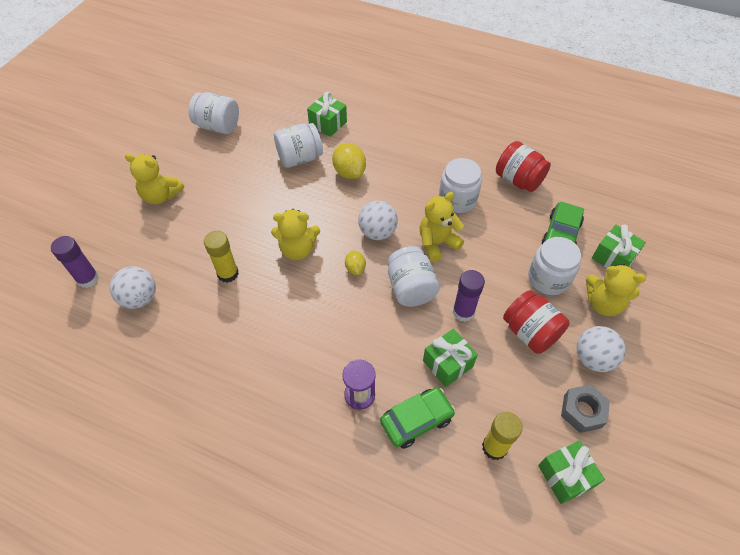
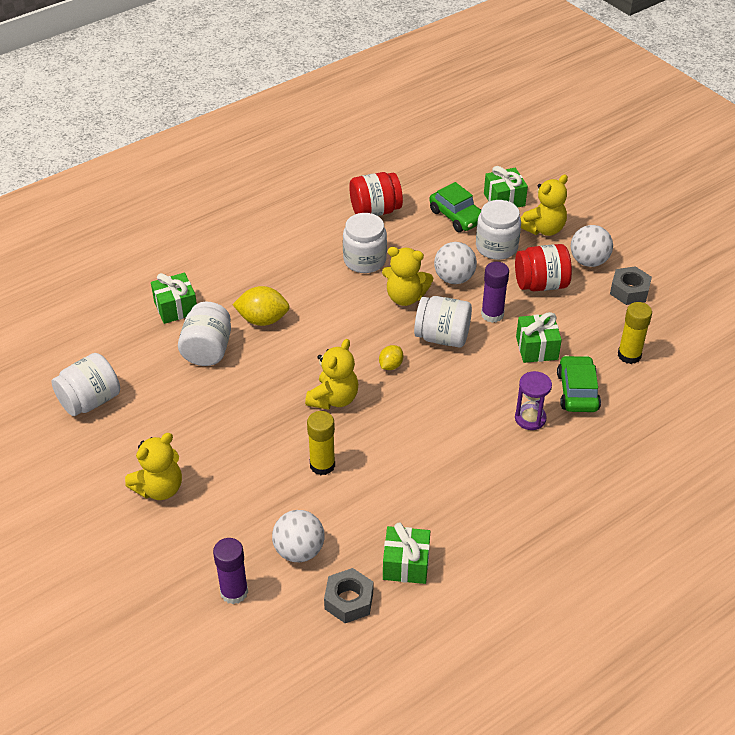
camera: 60 degrees left, 10 degrees down
yellow lemon [345,250,366,275] -> yellow lemon turned 75 degrees counterclockwise [379,345,403,370]
white ball [358,201,398,240] -> white ball moved to [434,242,477,284]
yellow teddy bear [419,192,464,262] -> yellow teddy bear turned 75 degrees counterclockwise [382,247,433,306]
green gift [538,441,605,504] -> green gift moved to [383,523,430,584]
none -> grey nut [324,568,373,623]

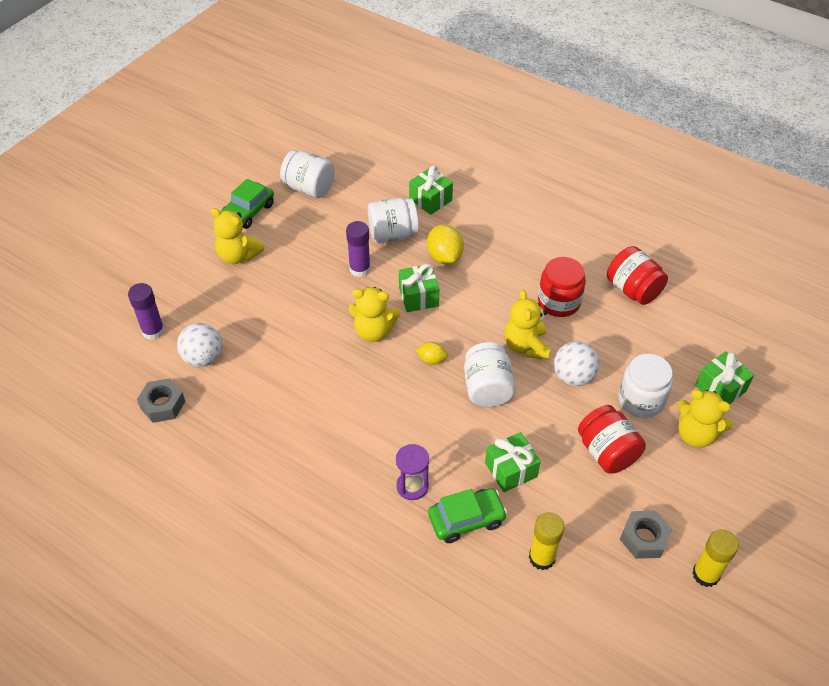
camera: 70 degrees right, 5 degrees up
yellow glue stick [307,411,335,475] -> yellow glue stick moved to [692,529,739,587]
white jar [343,213,387,273] -> red jar [538,257,586,317]
green gift [383,523,430,584] -> green gift moved to [399,264,439,312]
green car [429,182,481,232] -> green car moved to [220,179,274,229]
purple glue stick [481,262,509,323] -> purple glue stick moved to [346,221,371,277]
white ball [571,225,613,267] -> none

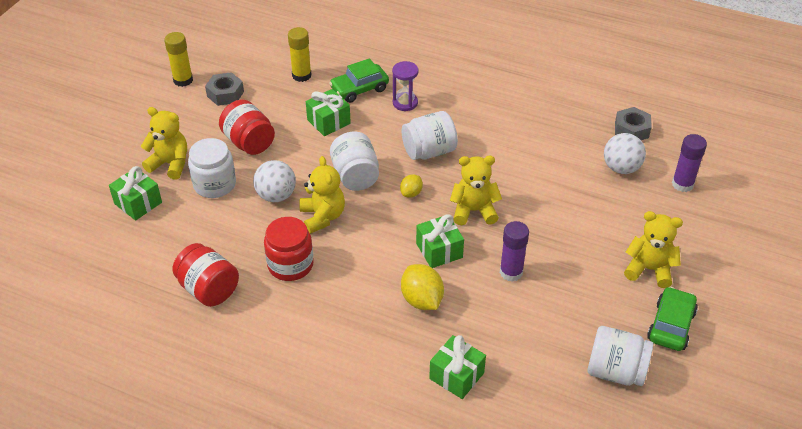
camera: 170 degrees right, 5 degrees down
white jar [368,197,419,243] -> white jar moved to [402,111,458,160]
yellow lemon [416,342,448,365] -> yellow lemon turned 60 degrees counterclockwise [400,174,423,198]

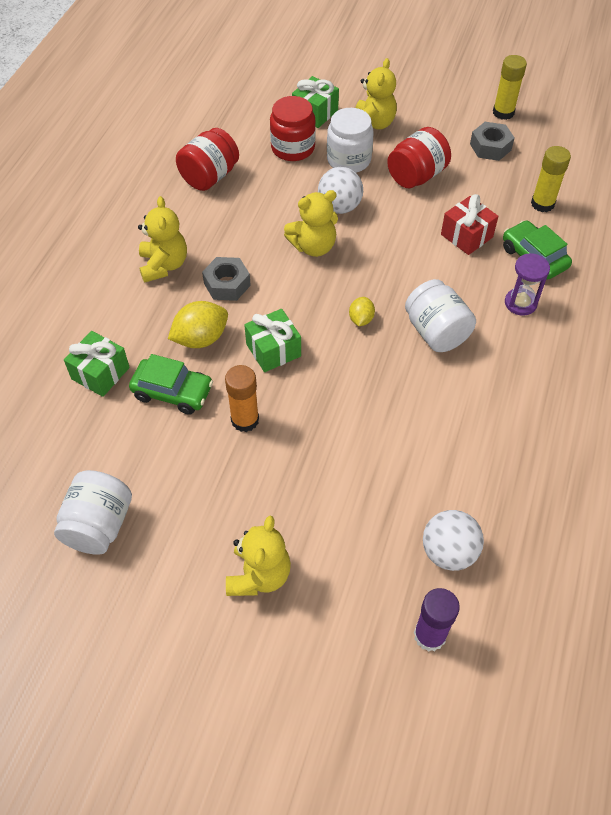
camera: 85 degrees right, 10 degrees up
red jar [264,217,314,281] -> red jar moved to [270,96,316,161]
green gift [306,89,351,136] -> red gift [441,194,498,255]
white jar [330,132,379,191] -> none
yellow lemon [400,174,423,198] -> yellow lemon turned 75 degrees clockwise [349,297,375,326]
yellow teddy bear [450,156,502,225] -> yellow teddy bear moved to [138,196,187,283]
purple glue stick [500,221,529,282] -> orange glue stick [225,365,259,432]
grey nut [615,107,652,140] -> grey nut moved to [202,257,251,301]
green car [647,287,698,351] -> green car moved to [129,354,213,415]

